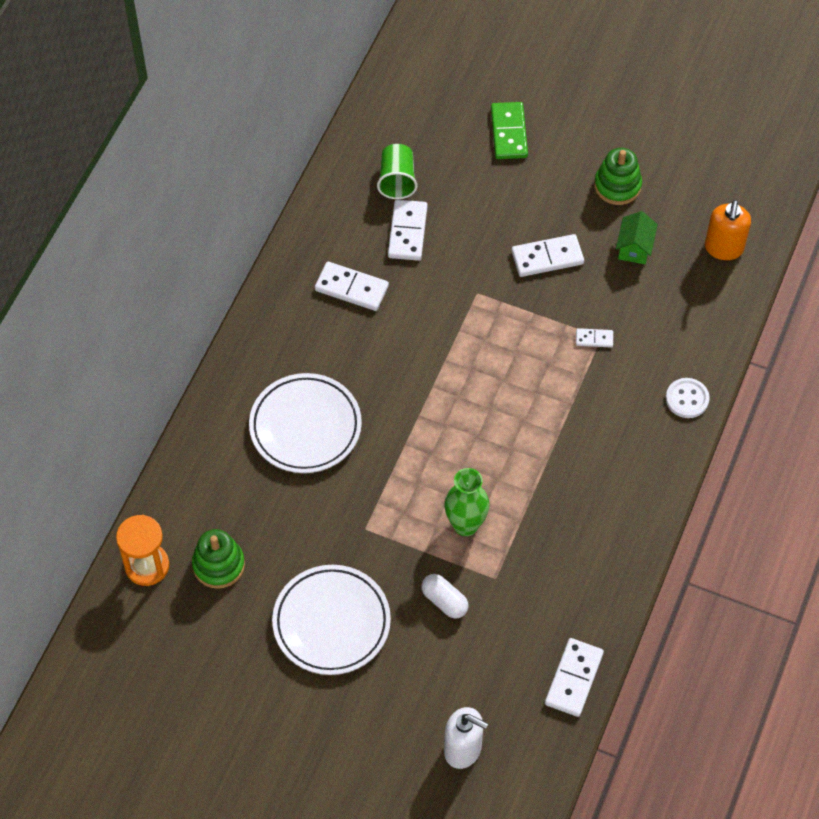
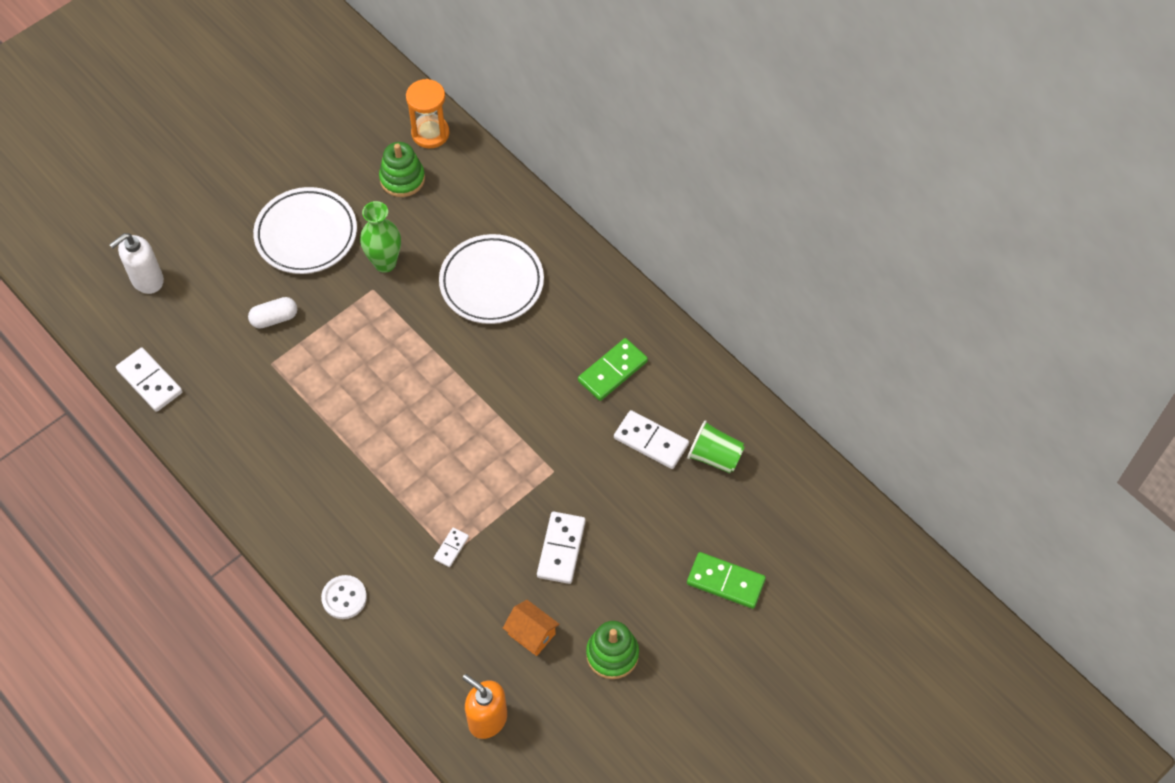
camera: 115 degrees right, 0 degrees up
white domino [315,262,389,311] -> green domino [578,338,648,401]
green vase [444,468,490,536] -> green vase moved to [360,201,401,273]
green house [616,211,658,264] -> orange house [503,600,560,656]

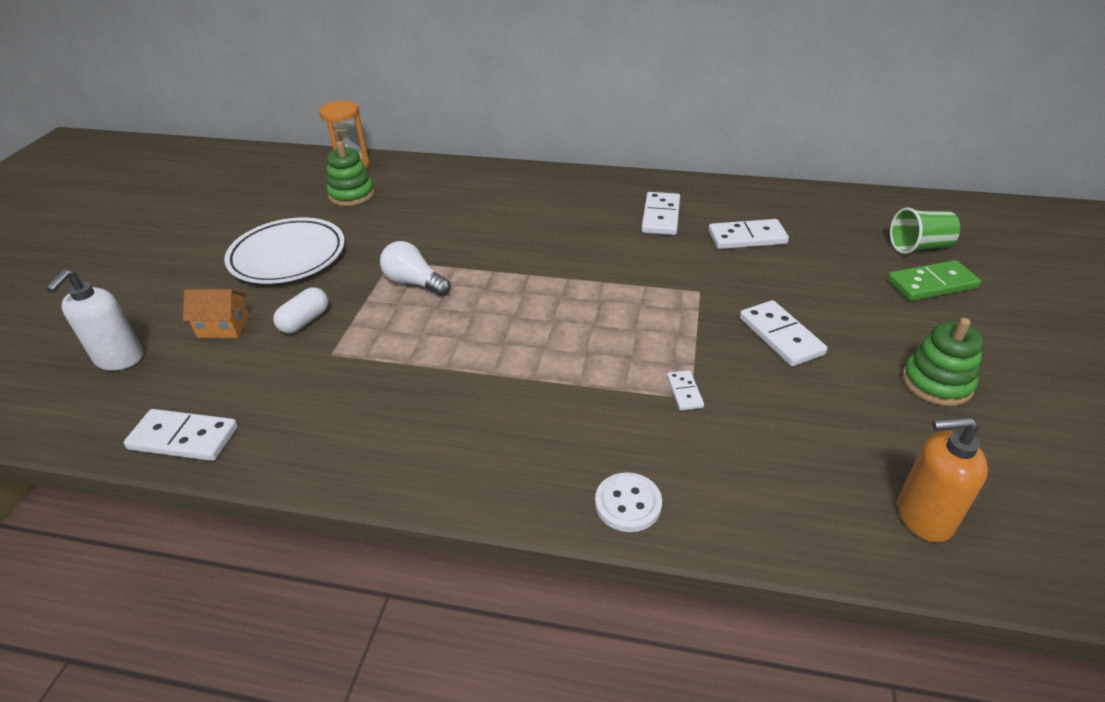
camera: 35 degrees left, 20 degrees down
green vase [360,201,401,273] -> none
white plate [439,234,544,324] -> none
orange house [503,600,560,656] -> orange house moved to [183,289,250,338]
green domino [578,338,648,401] -> white domino [641,192,680,235]
green cup [687,420,745,473] -> green cup moved to [890,207,960,254]
none -> white light bulb [380,241,451,296]

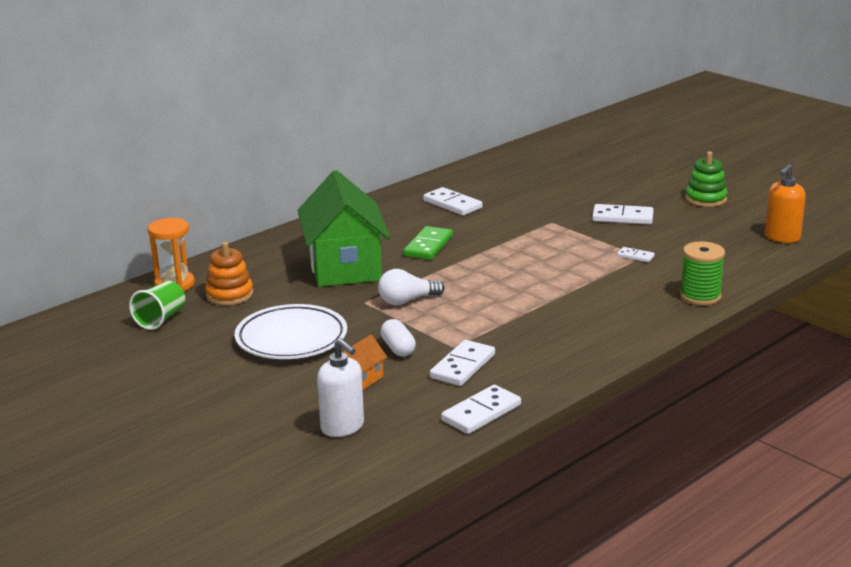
camera: 55 degrees left, 15 degrees down
green stacking toy [326,141,375,206] -> orange stacking toy [205,242,253,305]
white button [595,472,662,532] -> green spool [680,241,725,306]
white domino [708,219,789,249] -> white domino moved to [430,340,495,386]
green domino [887,260,981,301] -> green domino moved to [403,226,453,260]
green cup [890,207,960,254] -> green cup moved to [129,281,185,330]
none -> green house [297,170,390,287]

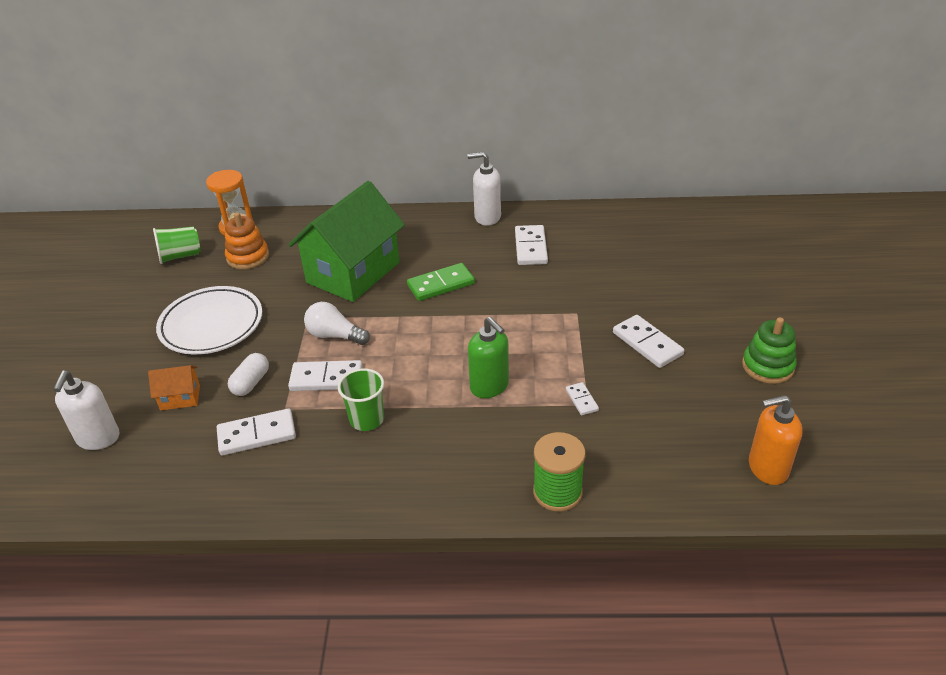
camera: 45 degrees right, 15 degrees up
white domino [441,385,521,434] -> white domino moved to [288,360,363,391]
none -> green cup [338,368,384,431]
none -> white soap dispenser [468,152,501,226]
none -> green soap dispenser [468,317,509,398]

